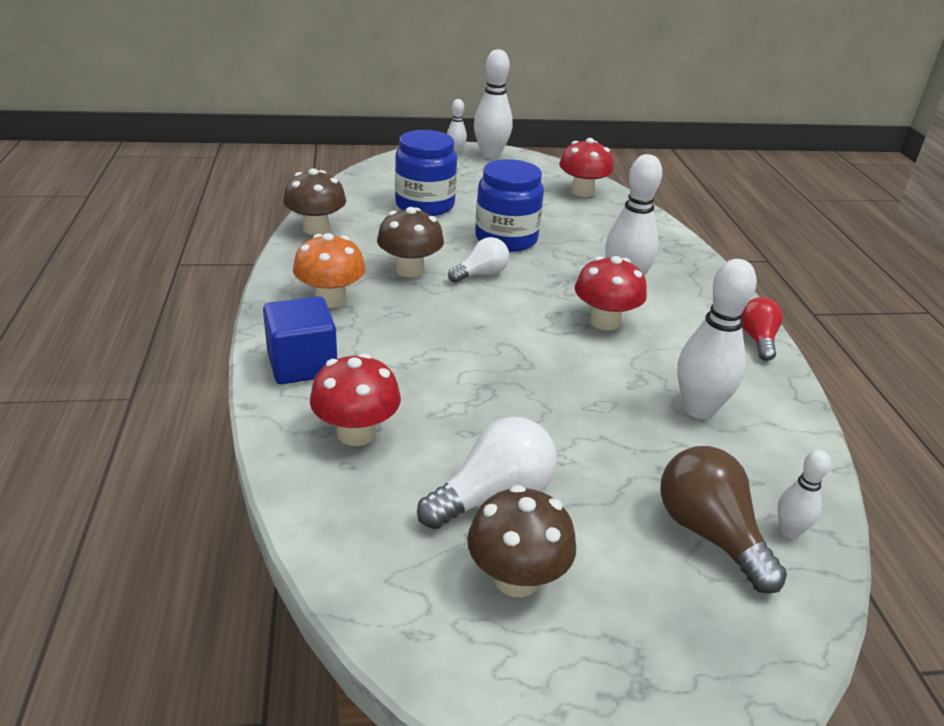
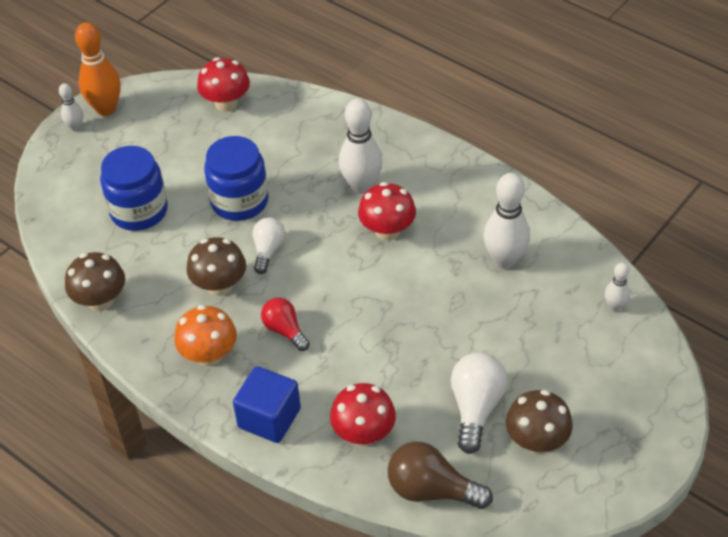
camera: 40 degrees left, 15 degrees up
white bowling pin [474,49,513,159] -> orange bowling pin [75,22,121,116]
brown light bulb [660,446,787,594] -> brown light bulb moved to [388,441,493,509]
red light bulb [741,297,783,361] -> red light bulb moved to [261,298,310,351]

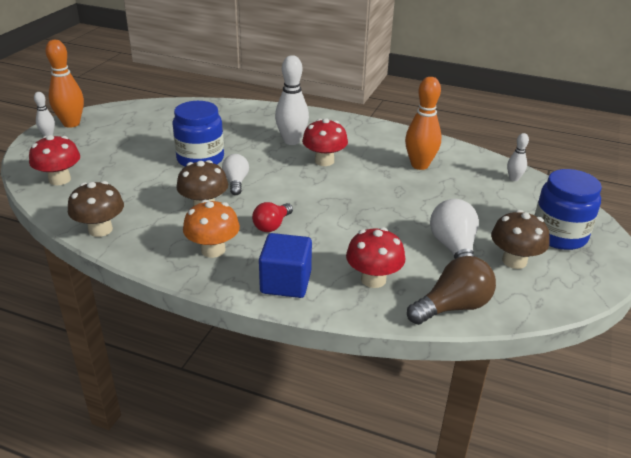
camera: 20 degrees left, 15 degrees down
blue jar [100,146,168,231] -> blue jar moved to [534,169,602,250]
red mushroom [197,57,250,112] -> red mushroom moved to [29,135,80,186]
red light bulb [261,298,310,351] -> red light bulb turned 90 degrees counterclockwise [252,202,293,232]
brown light bulb [388,441,493,509] -> brown light bulb turned 150 degrees clockwise [407,256,496,325]
white bowling pin [484,173,530,269] -> orange bowling pin [405,77,441,170]

